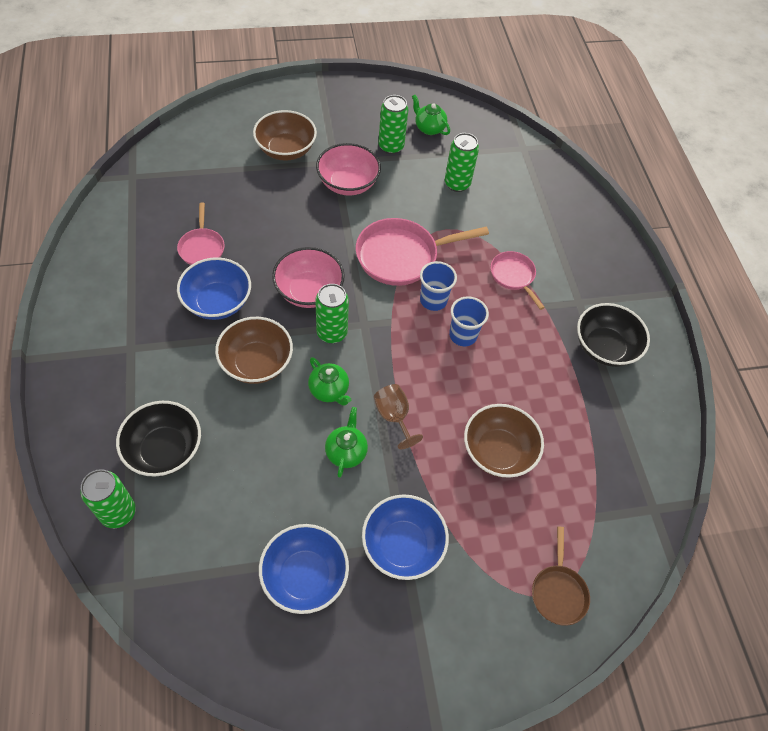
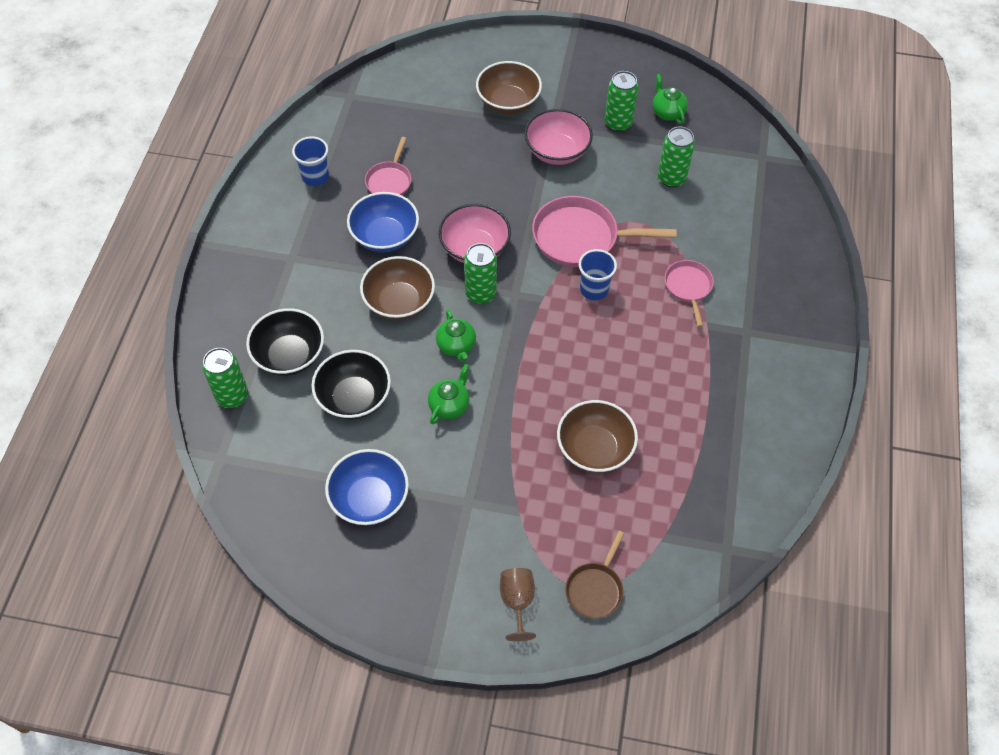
camera: 25 degrees right, 0 degrees up
blue bowl [362,494,449,580] -> none
brown goblet [374,384,423,449] -> brown goblet moved to [500,568,536,642]
blue cup [449,296,489,346] -> blue cup moved to [292,136,329,186]
black bowl [577,303,650,367] -> black bowl moved to [311,350,391,420]

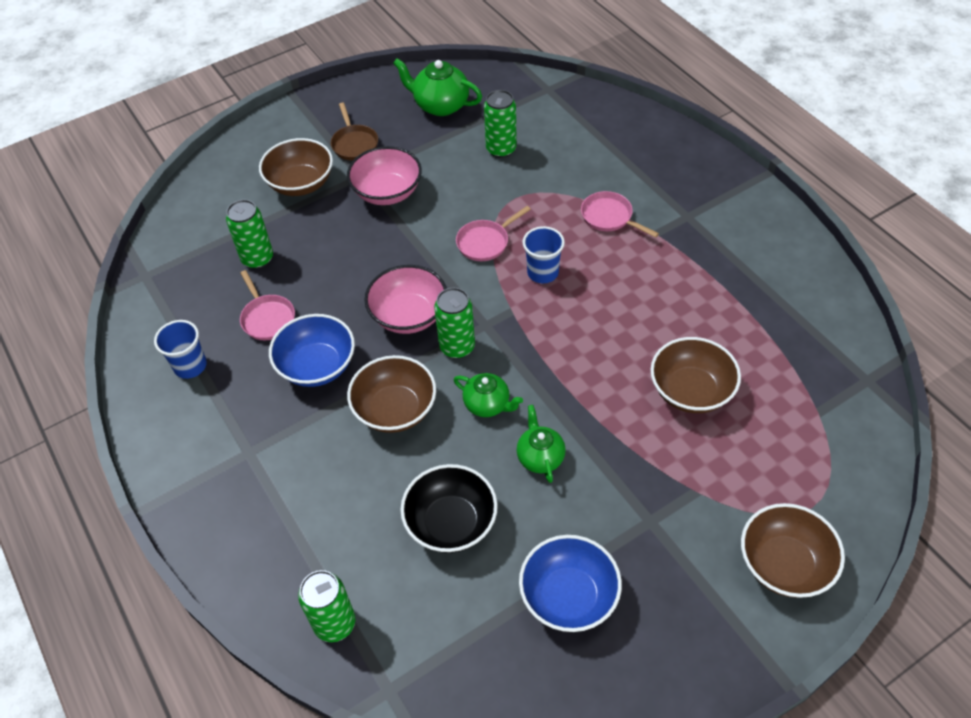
camera: 40 degrees left, 5 degrees down
black bowl [246,308,324,376] -> none
brown goblet [500,568,536,642] -> brown bowl [741,503,845,598]
pink pan [532,196,676,267] -> pink pan [456,206,531,261], size x0.56
brown pan [565,531,624,618] -> brown pan moved to [331,103,378,160]
green can [605,71,638,132] -> green can moved to [226,200,273,269]
green teapot [652,74,688,124] -> green teapot [393,58,482,116], size x1.54

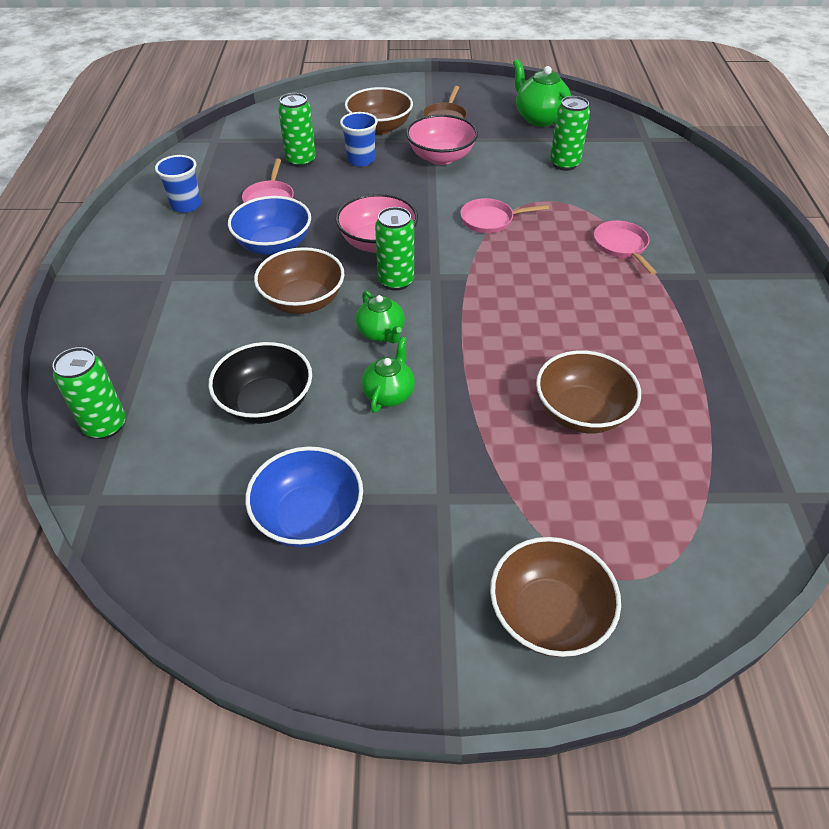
camera: 30 degrees right, 5 degrees down
blue cup [523,226,565,283] -> blue cup moved to [340,112,378,166]

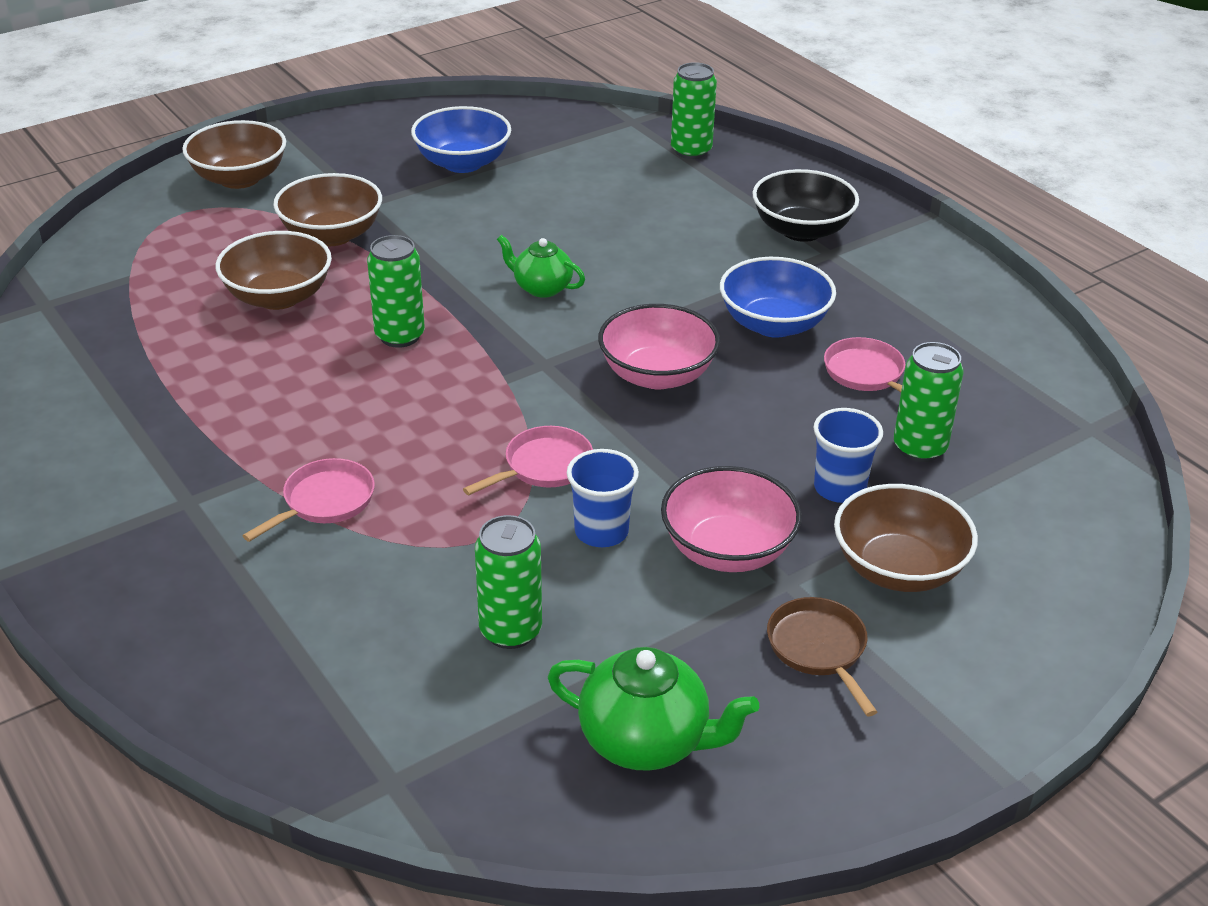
camera: 145 degrees right, 10 degrees down
blue cup [155,155,201,213] -> blue cup moved to [567,449,639,547]
black bowl [208,342,312,424] -> black bowl moved to [752,169,859,242]
brown bowl [254,247,344,314] -> brown bowl moved to [273,173,382,246]
green teapot [362,337,415,413] -> none
green can [375,207,414,291] -> green can moved to [367,235,425,348]
pink pan [594,221,657,275] -> pink pan turned 90 degrees counterclockwise [242,458,375,542]

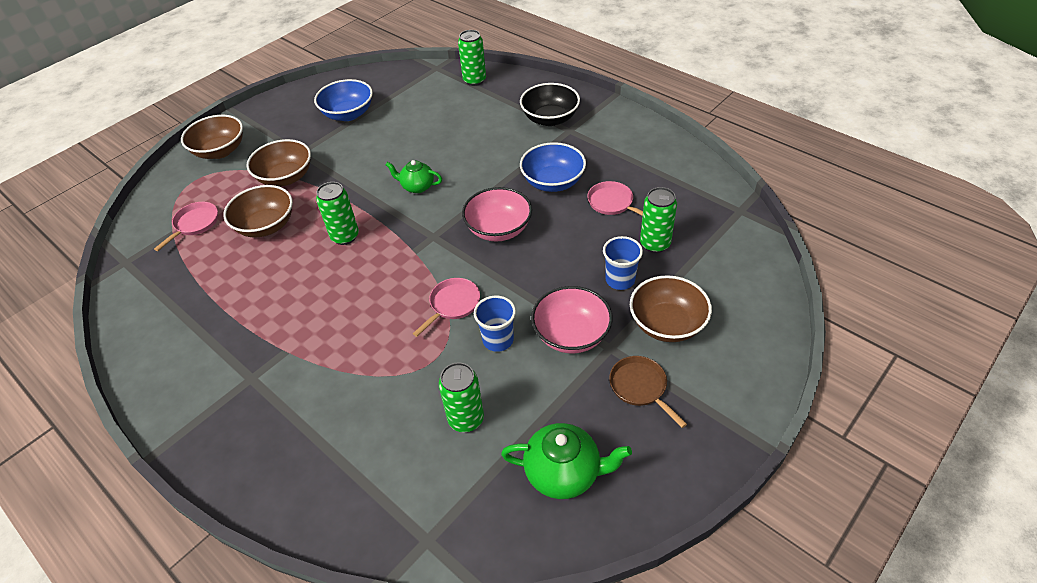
camera: 10 degrees left, 10 degrees up
pink pan [242,458,375,542] -> pink pan moved to [154,202,218,251]

